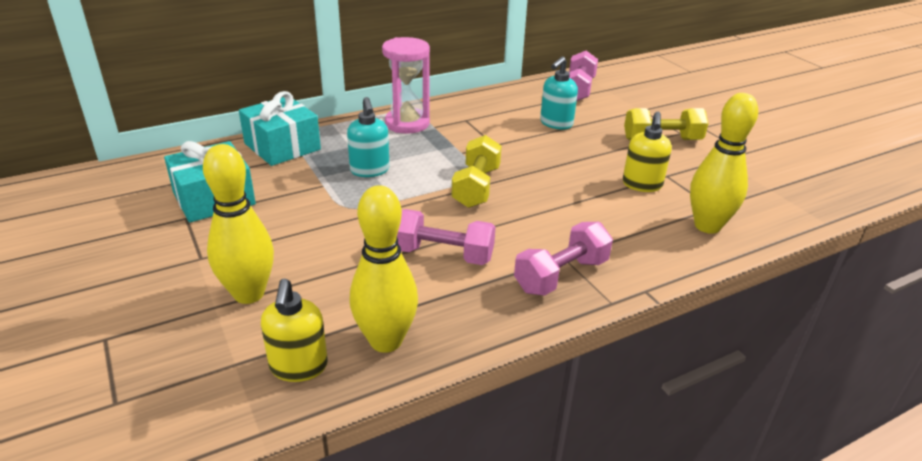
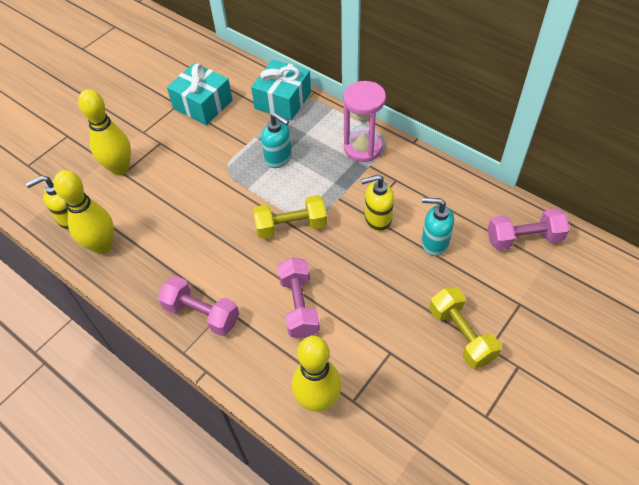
camera: 70 degrees right, 20 degrees up
turquoise soap dispenser [347,97,390,177] -> turquoise soap dispenser turned 105 degrees counterclockwise [261,113,292,168]
pink dumbbell [397,209,496,265] -> pink dumbbell moved to [277,257,320,338]
yellow soap dispenser [623,112,672,192] -> yellow soap dispenser moved to [361,175,394,231]

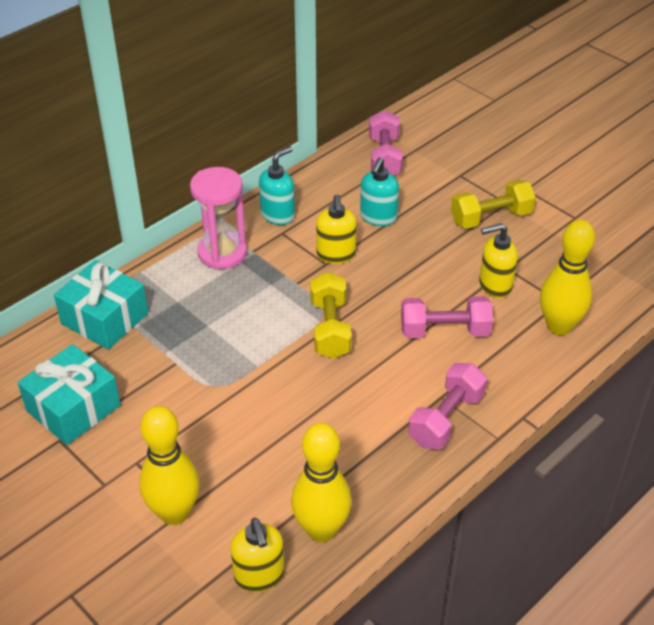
camera: 85 degrees left, 10 degrees down
turquoise soap dispenser [261,113,292,168] -> turquoise soap dispenser moved to [259,146,295,225]
none -> yellow soap dispenser [479,223,518,298]

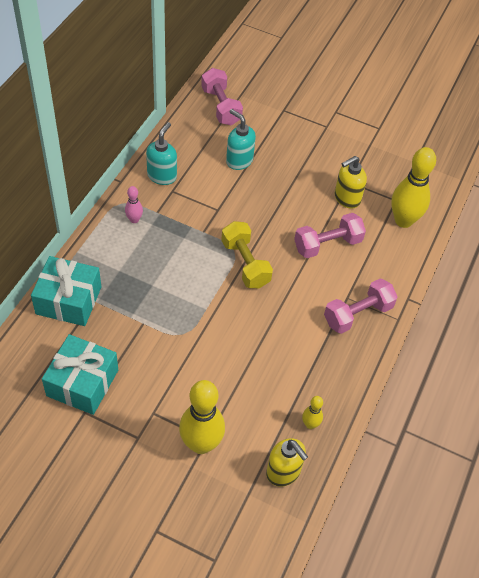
camera: 25 degrees left, 10 degrees up
pink hourglass [190,167,247,270] -> pink bowling pin [125,186,143,223]
yellow bowling pin [291,423,352,542] -> yellow bowling pin [302,396,323,429], size x0.47
yellow soap dispenser [316,195,357,264] -> none
turquoise soap dispenser [360,157,399,226] -> turquoise soap dispenser turned 135 degrees clockwise [226,109,256,170]
pink dumbbell [409,363,487,450] -> pink dumbbell turned 45 degrees clockwise [324,279,398,334]
yellow dumbbell [451,180,536,229] -> none

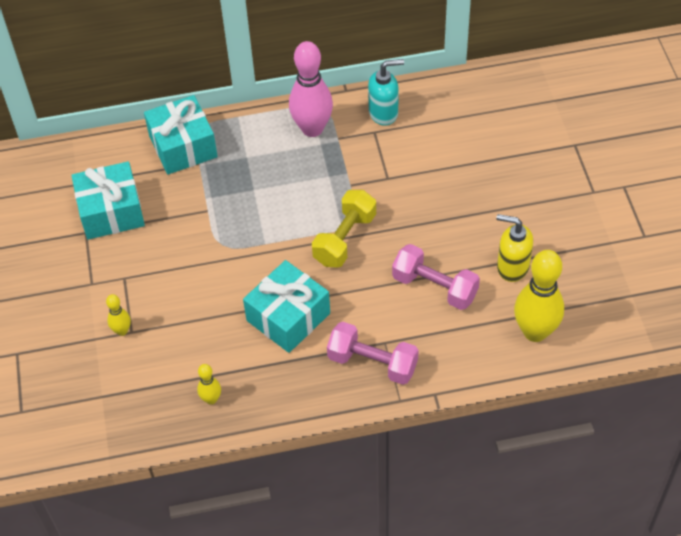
camera: 60 degrees right, 0 degrees up
pink bowling pin [125,186,143,223] -> pink bowling pin [289,41,333,137], size x2.12
yellow bowling pin [179,380,225,454] -> yellow bowling pin [106,294,131,336], size x0.47
pink dumbbell [201,68,243,125] -> none
turquoise soap dispenser [226,109,256,170] -> none
yellow soap dispenser [266,438,308,487] -> none
none -> turquoise gift [243,260,330,353]

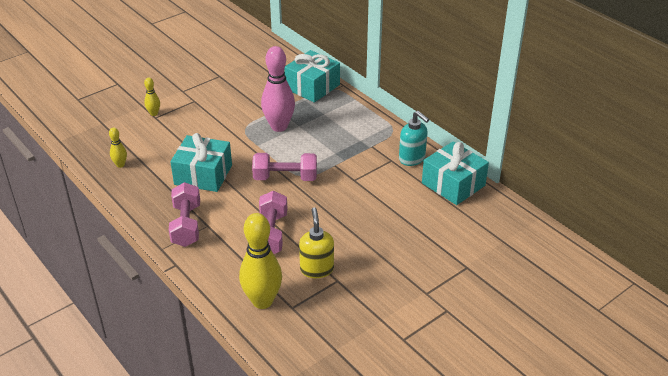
camera: 60 degrees right, 15 degrees down
turquoise gift [71,161,145,240] -> turquoise gift moved to [422,141,489,205]
pink bowling pin [289,41,333,137] -> pink bowling pin moved to [261,46,295,132]
yellow dumbbell [312,190,376,268] -> pink dumbbell [252,153,317,181]

